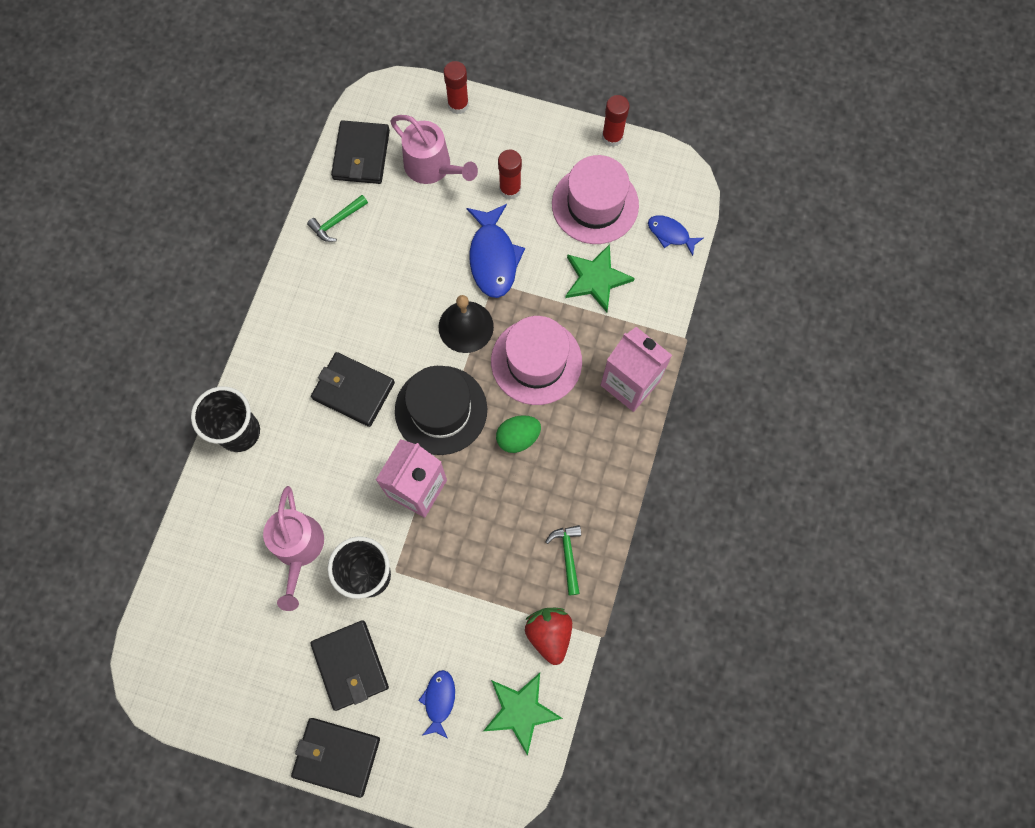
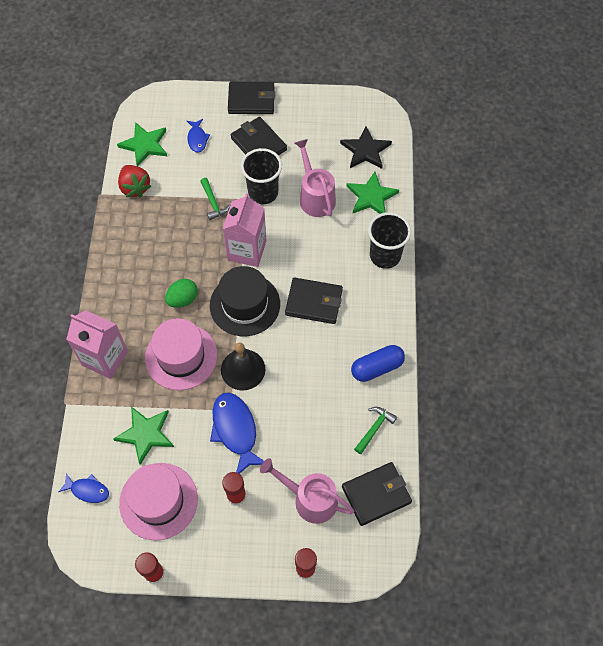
camera: 165 degrees right, 10 degrees down
black wallet [331,120,390,184] -> black wallet turned 75 degrees clockwise [342,462,412,526]
green hammer [546,525,581,596] -> green hammer moved to [200,178,230,220]
none -> black star [340,126,392,169]
none -> green star [346,172,399,214]
none -> blue capsule [351,345,405,382]

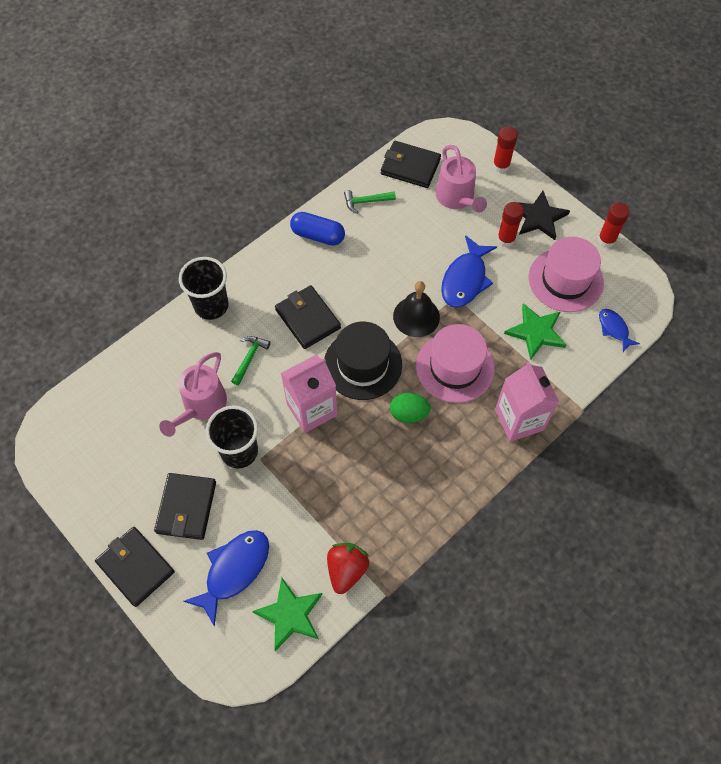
camera: 135 degrees left, 0 degrees up
blue fish [187,119,210,153] -> blue fish [183,530,269,627], size x1.77
green hammer [200,178,230,220] -> green hammer moved to [231,336,271,385]
black star [340,126,392,169] -> black star moved to [517,191,570,240]
green star [346,172,399,214] -> none

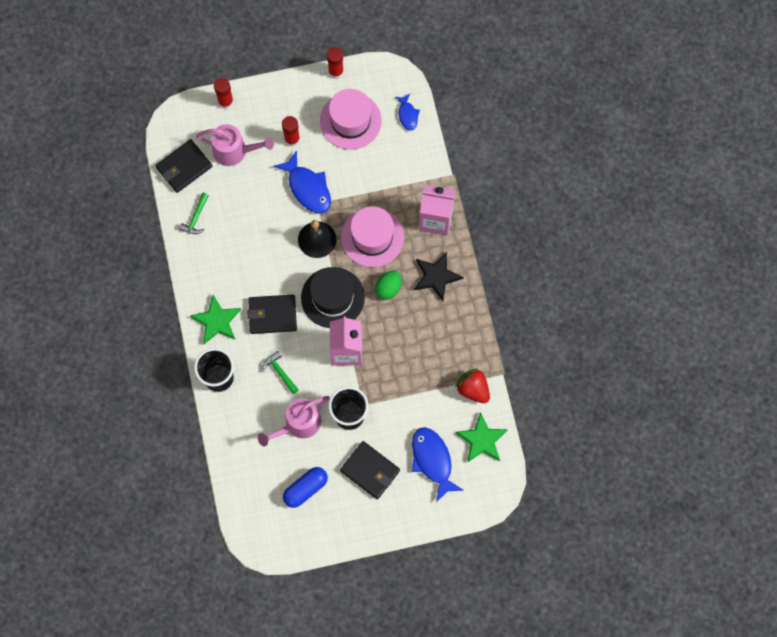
camera: 60 degrees left, 10 degrees up
black wallet [95,527,175,607] -> none
pink watering can [159,352,227,437] -> pink watering can turned 90 degrees clockwise [258,396,330,446]
blue capsule [290,212,345,246] -> blue capsule moved to [283,467,328,508]
green star [504,303,566,360] -> green star moved to [190,295,241,344]
black star [517,191,570,240] -> black star moved to [414,252,464,301]
blue fish [599,309,640,352] -> blue fish turned 105 degrees counterclockwise [395,94,420,131]

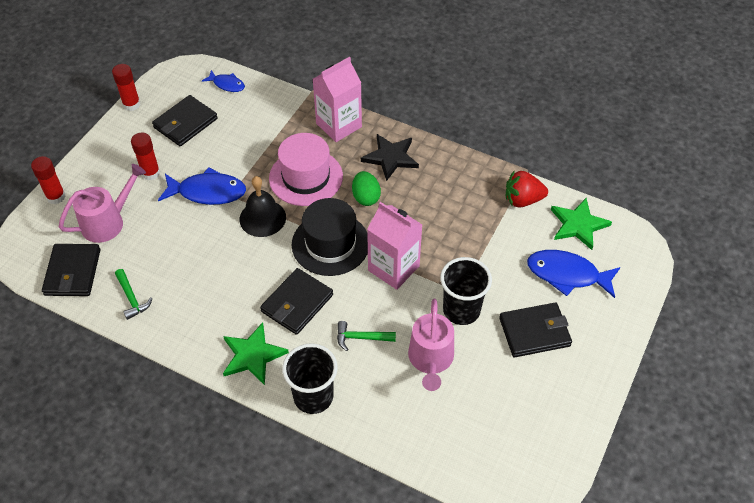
camera: 50 degrees left, 20 degrees down
blue capsule [283,467,328,508] -> none
pink hat [320,89,382,150] -> black wallet [152,95,218,146]

